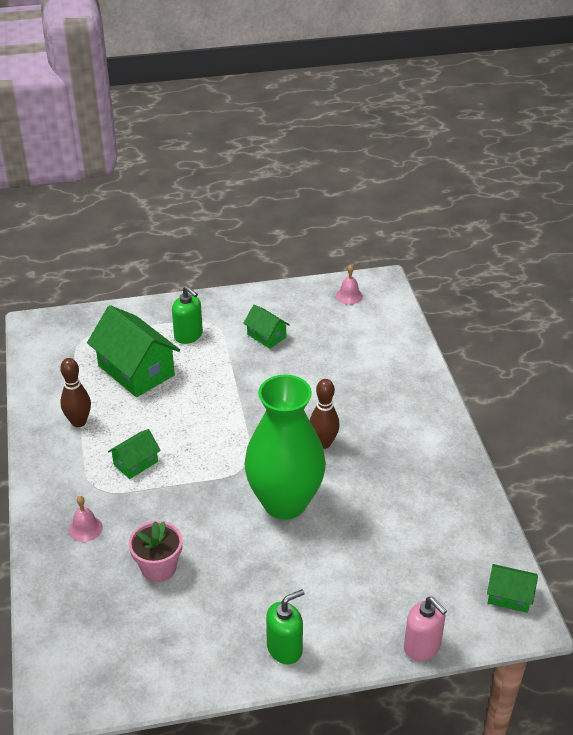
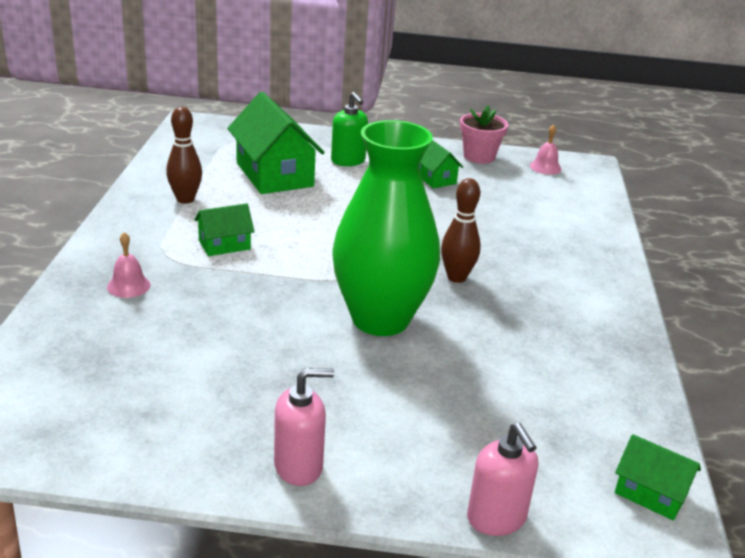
camera: 15 degrees right, 10 degrees down
pink flower pot [129,521,182,582] -> pink flower pot moved to [460,105,508,164]
green soap dispenser [266,589,304,664] -> pink soap dispenser [274,368,334,486]

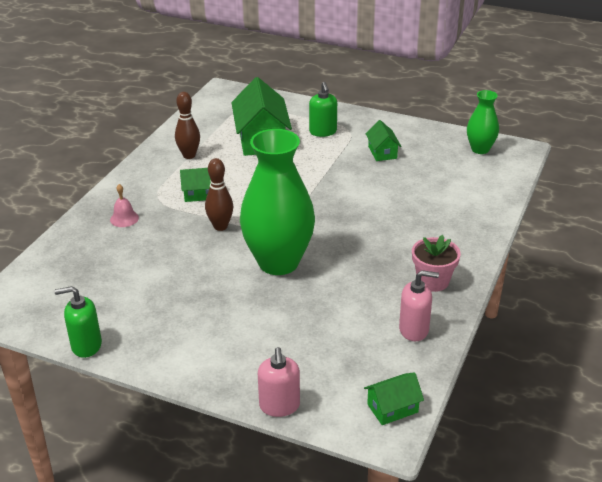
camera: 20 degrees right, 5 degrees up
pink soap dispenser [274,368,334,486] -> pink soap dispenser moved to [399,270,439,341]
brown bowling pin [441,178,481,283] -> brown bowling pin moved to [205,158,233,231]
pink flower pot [460,105,508,164] -> pink flower pot moved to [412,235,461,292]
pink bell [530,124,562,175] -> green vase [467,90,499,154]
green house [615,434,701,520] -> green house turned 75 degrees counterclockwise [364,372,424,425]
none -> green soap dispenser [54,286,102,358]

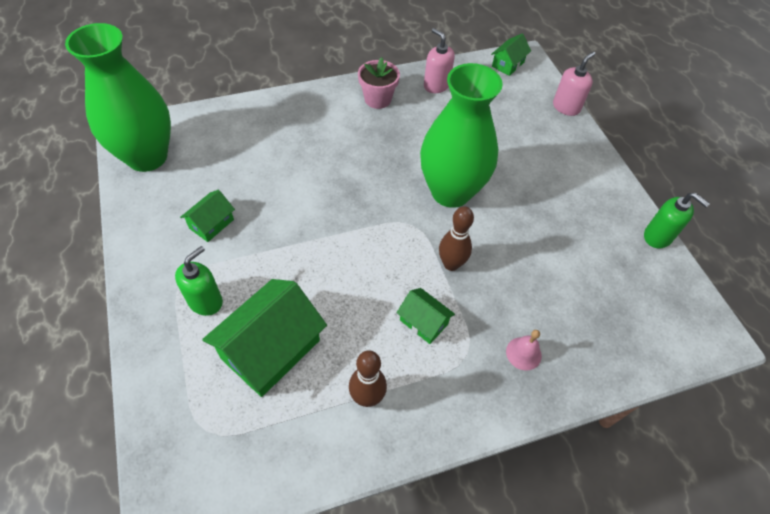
camera: 135 degrees left, 20 degrees up
green house [364,372,424,425] -> green house turned 75 degrees counterclockwise [491,33,531,76]
green vase [467,90,499,154] -> green vase [65,23,171,172], size x1.95

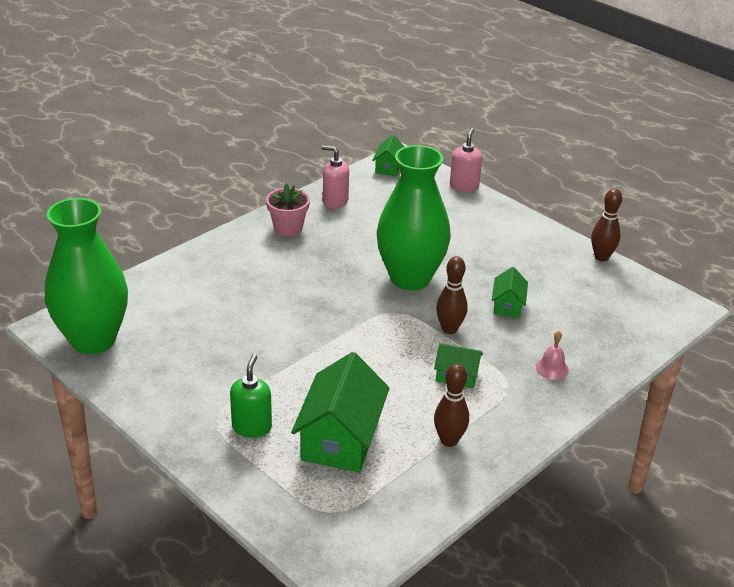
camera: 25 degrees left, 20 degrees down
green house [180,190,235,242] -> green house moved to [492,267,528,318]
green soap dispenser [644,193,710,249] -> brown bowling pin [591,188,622,261]

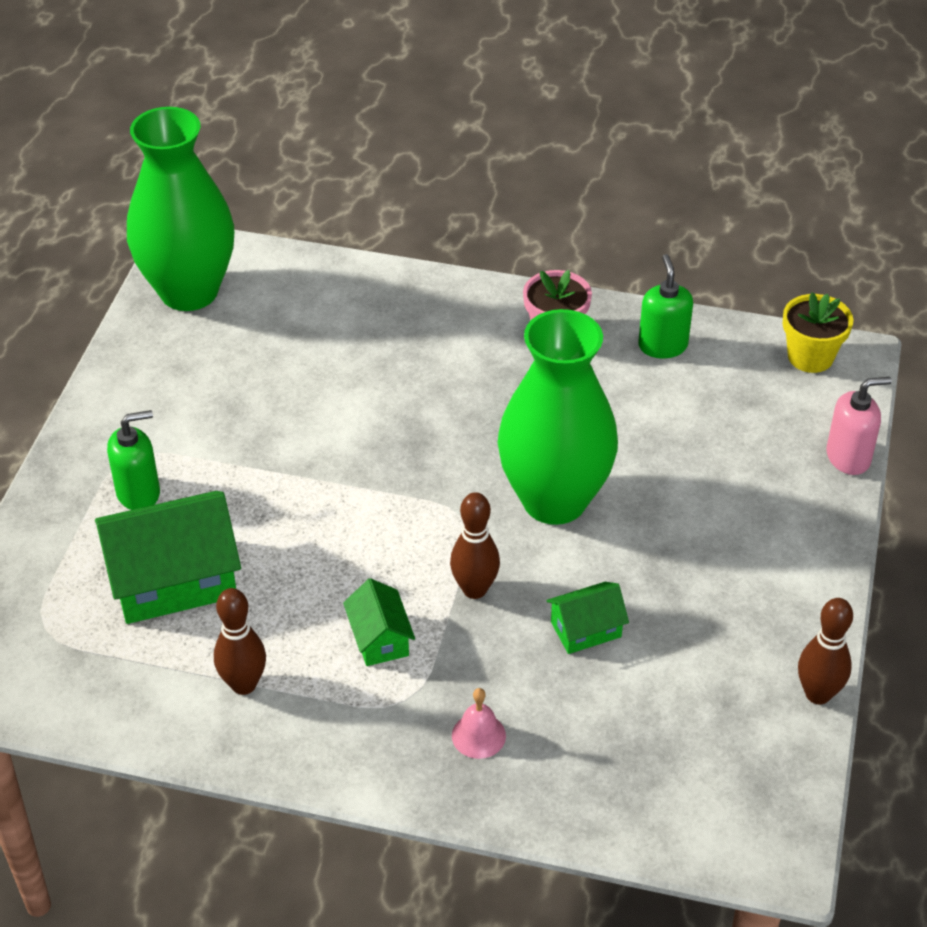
camera: 60 degrees right, 10 degrees up
pink soap dispenser [321,145,349,209] -> green soap dispenser [638,254,693,358]
green house [372,135,405,176] -> yellow flower pot [783,292,853,373]

